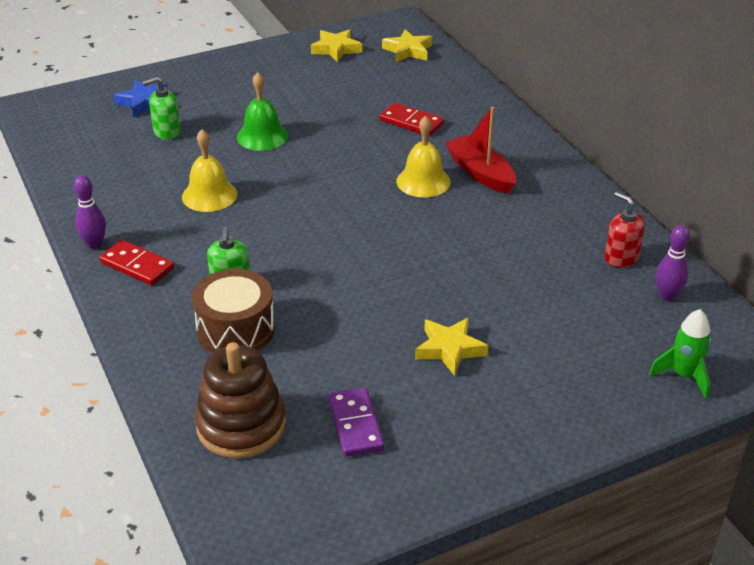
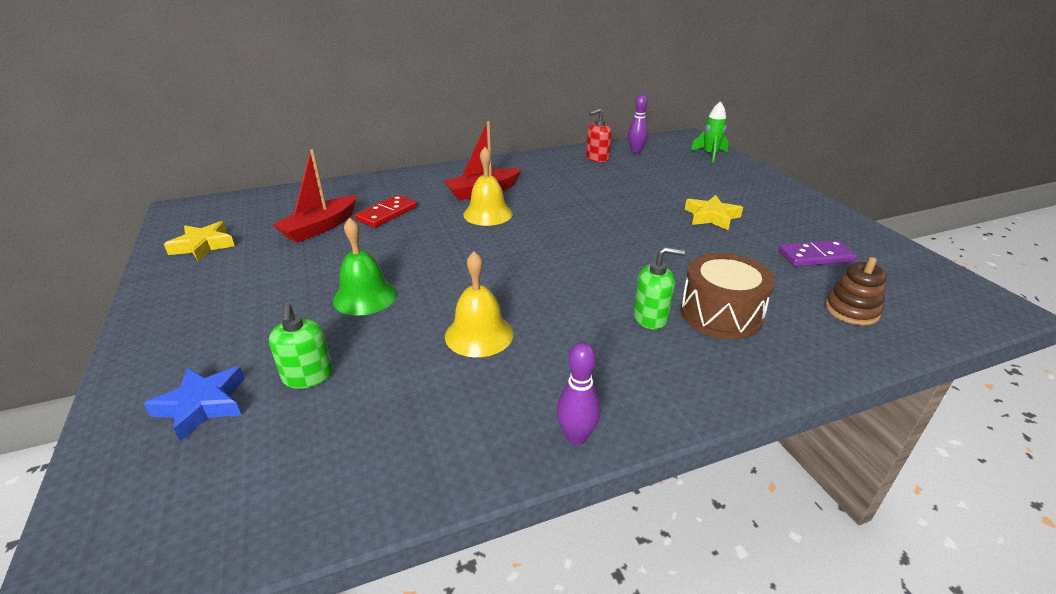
camera: 85 degrees left, 5 degrees down
red domino [99,240,174,285] -> none
brown stacking toy [195,342,286,459] -> brown stacking toy [825,257,887,325], size x0.60
yellow star [382,29,432,62] -> none
none -> red boat [273,149,357,243]

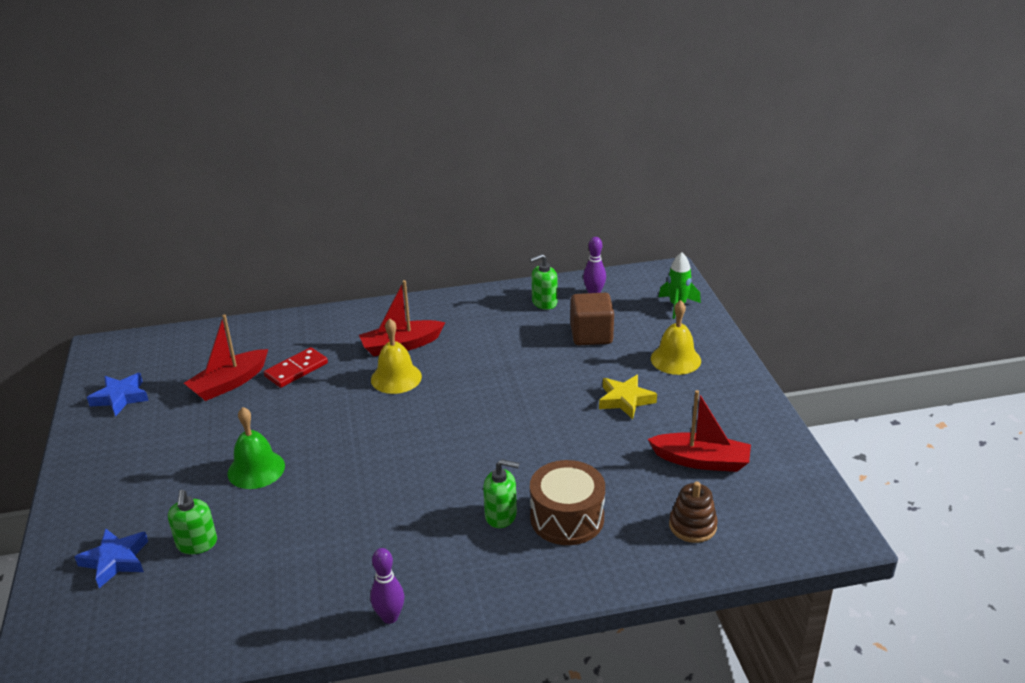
camera: 10 degrees right, 0 degrees up
yellow star [164,221,235,261] -> blue star [87,373,149,417]
yellow bell [445,251,513,357] -> yellow bell moved to [651,300,701,375]
red soap dispenser [586,108,612,162] -> green soap dispenser [529,254,557,310]
purple domino [778,240,857,267] -> red boat [648,390,751,472]
none -> brown cube [570,293,614,345]

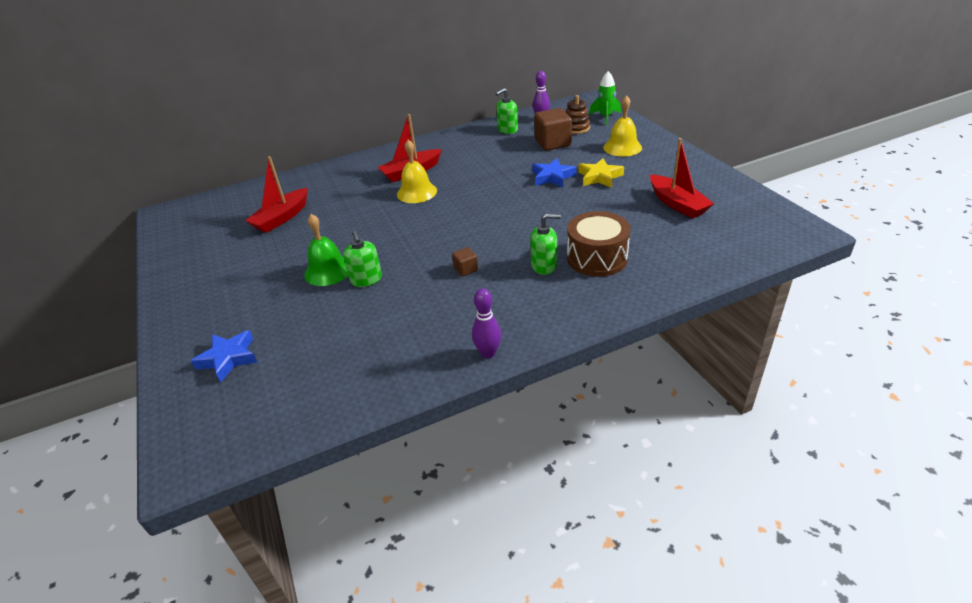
camera: 10 degrees left, 5 degrees up
blue star [87,373,149,417] -> blue star moved to [532,158,577,187]
green soap dispenser [168,490,217,554] -> green soap dispenser moved to [343,230,382,287]
red domino [264,347,328,388] -> none
red boat [648,390,751,472] -> red boat turned 60 degrees clockwise [650,138,714,219]
brown stacking toy [669,482,718,543] -> brown stacking toy moved to [566,95,590,134]
none -> brown cube [452,247,478,276]

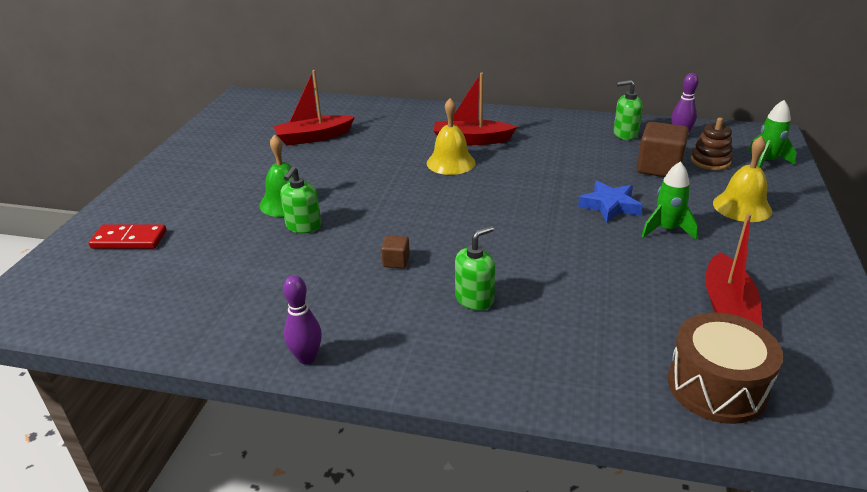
camera: 35 degrees right, 5 degrees down
blue star [191,330,257,382] -> red domino [88,224,167,249]
green soap dispenser [530,213,561,275] -> green soap dispenser turned 75 degrees counterclockwise [455,226,495,311]
brown drum [567,211,631,277] -> brown drum moved to [668,312,783,424]
yellow star [578,158,624,188] -> green rocket [641,161,698,240]

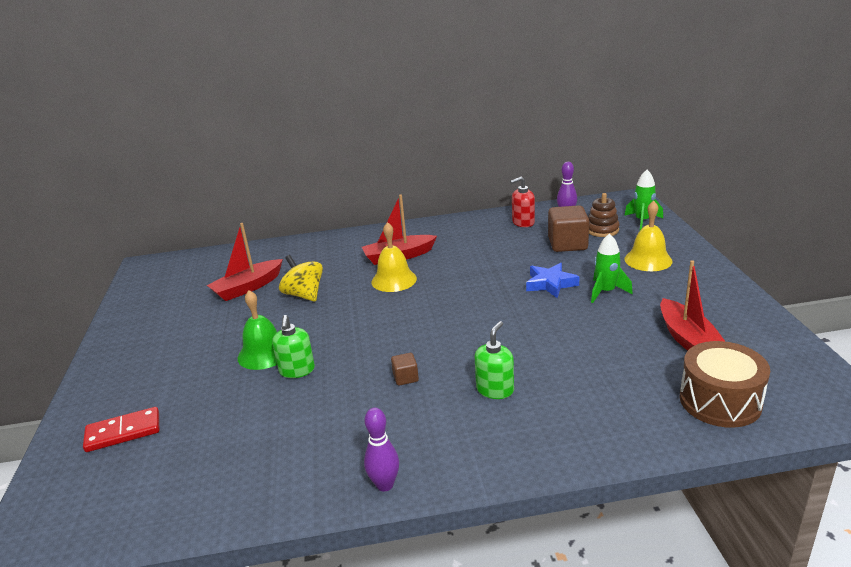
camera: 20 degrees left, 5 degrees down
green soap dispenser [613,80,643,140] -> red soap dispenser [510,177,535,227]
none -> yellow spinning top [279,255,323,302]

